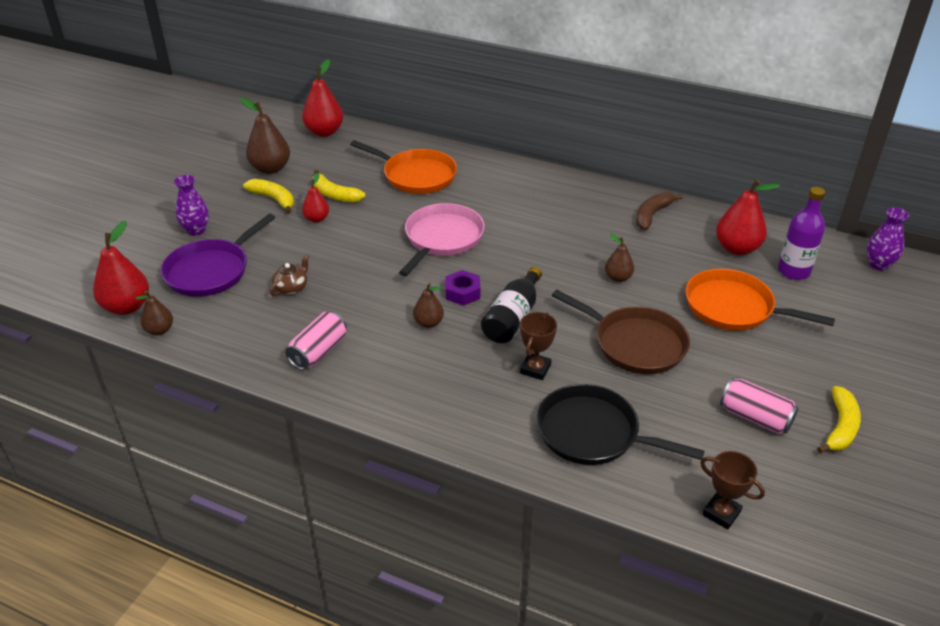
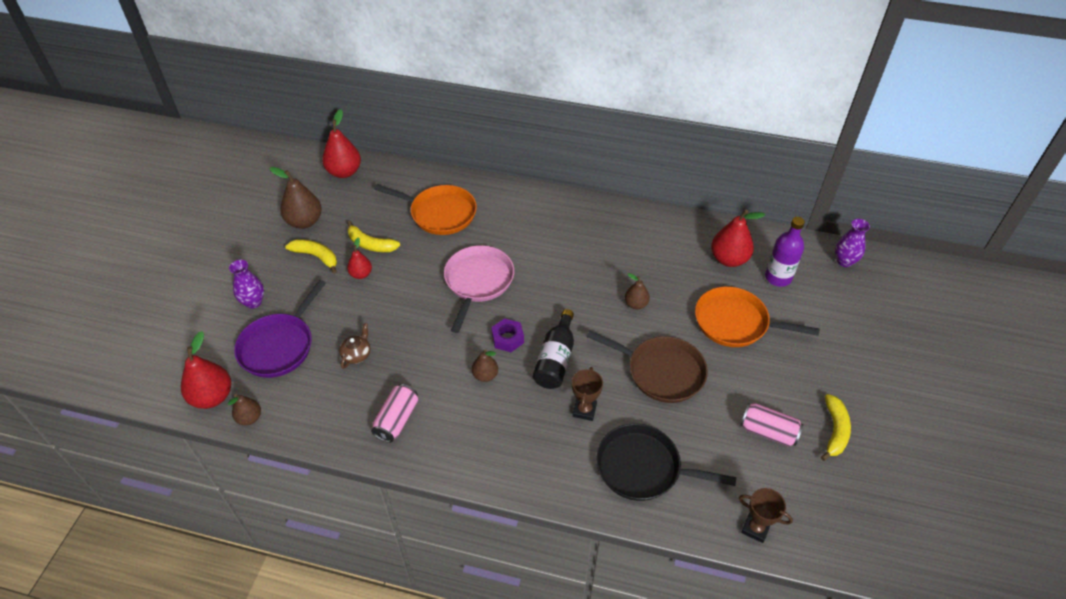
camera: 10 degrees left, 10 degrees up
brown banana [636,192,683,230] -> none

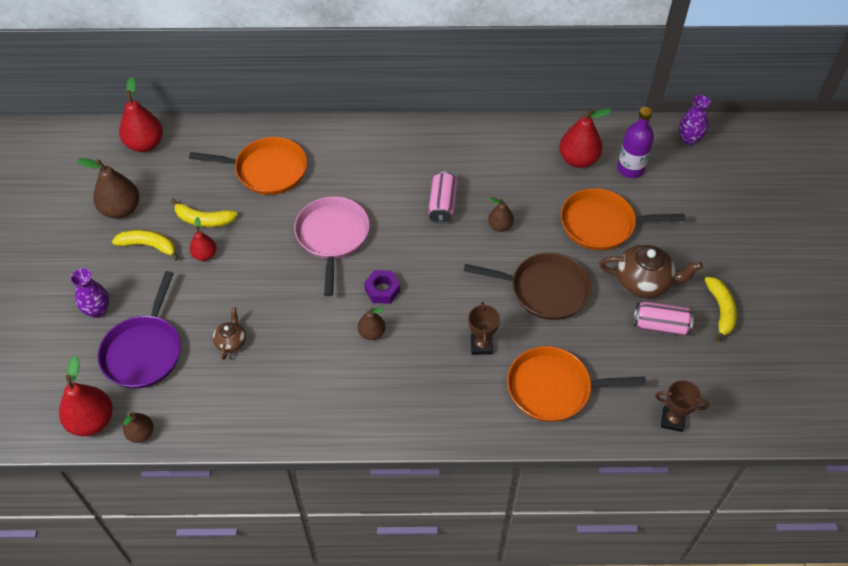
camera: 15 degrees left, 5 degrees up
pink can [371,384,418,443] -> pink can moved to [428,171,458,224]
black bottle [533,309,574,389] -> none
black pan [596,424,736,501] -> orange pan [507,346,646,422]
none -> brown teapot [599,244,703,298]

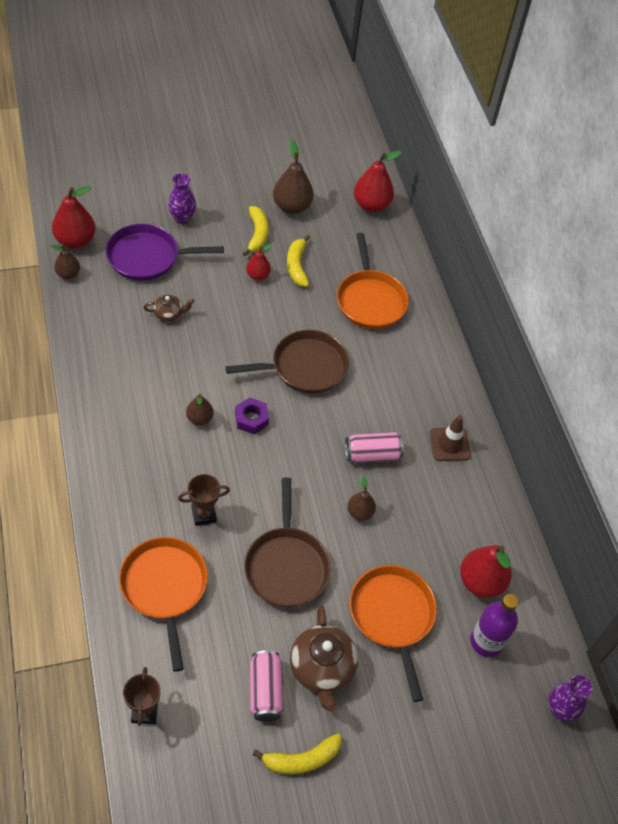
camera: 70 degrees right, 0 degrees up
pink pan [294,196,370,296] -> brown pan [225,330,349,394]
none -> brown traffic cone [430,415,471,461]

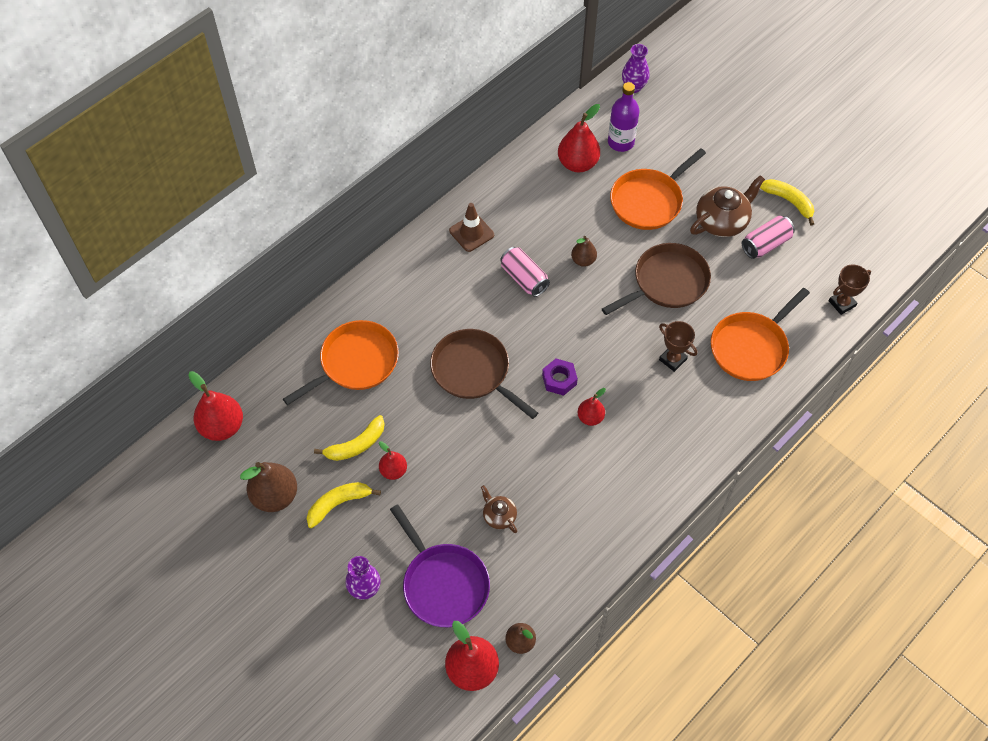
camera: 115 degrees left, 5 degrees up
brown pear [186,394,214,425] -> red pear [577,388,606,426]

